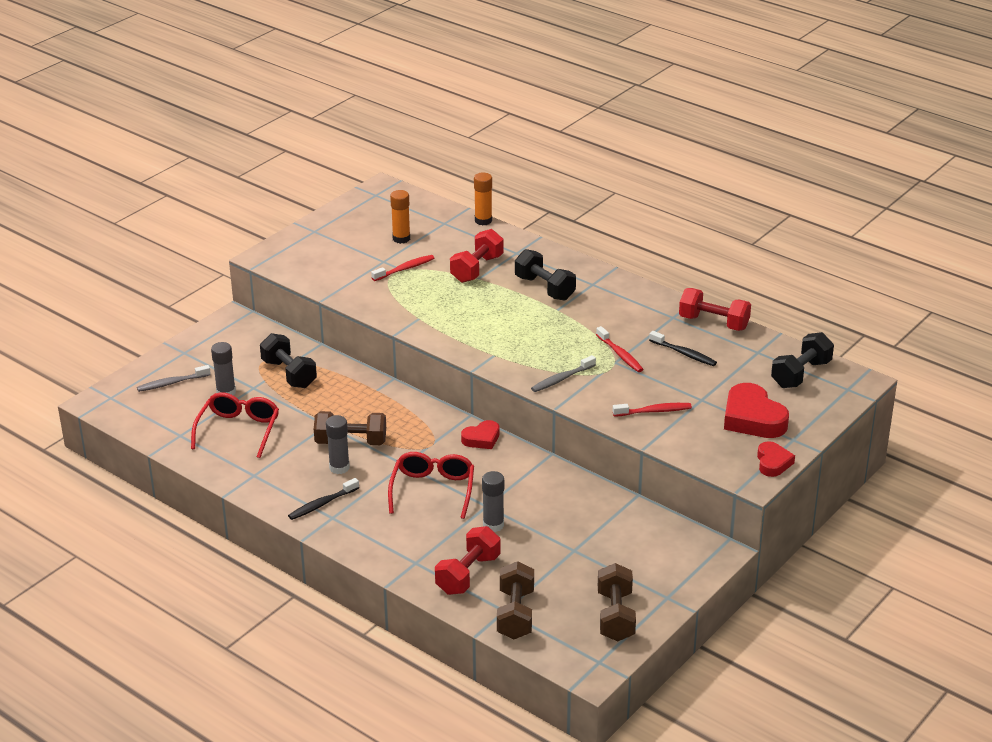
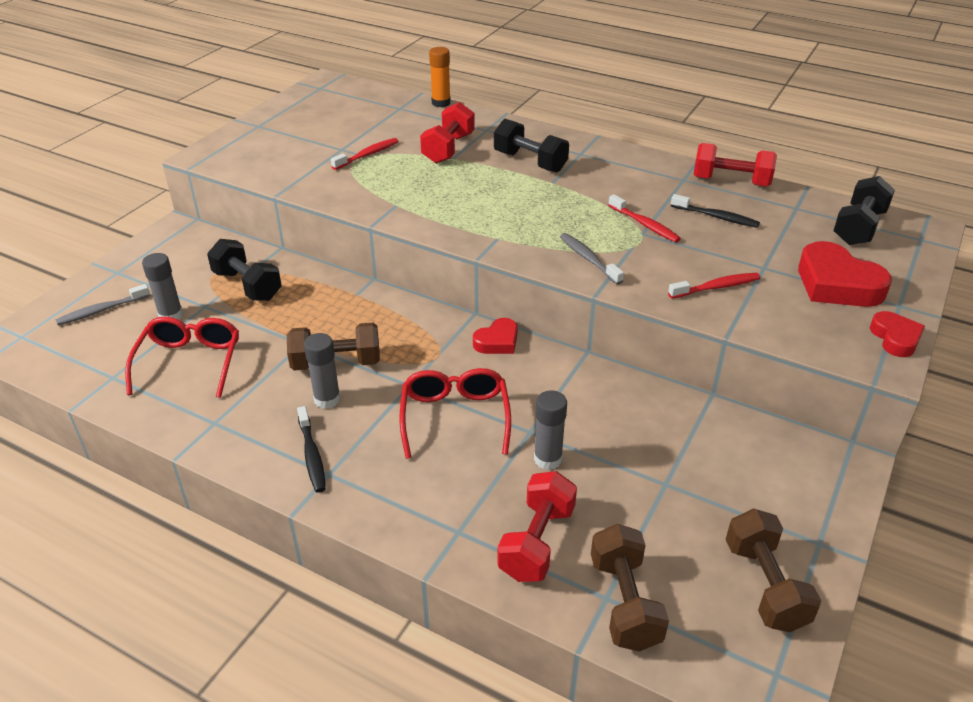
camera: 10 degrees left, 5 degrees up
black toothbrush [288,478,359,520] -> black toothbrush turned 60 degrees counterclockwise [297,406,326,493]
orange glue stick [390,190,410,244] -> none
grey toothbrush [531,355,596,392] -> grey toothbrush turned 105 degrees clockwise [560,233,624,285]

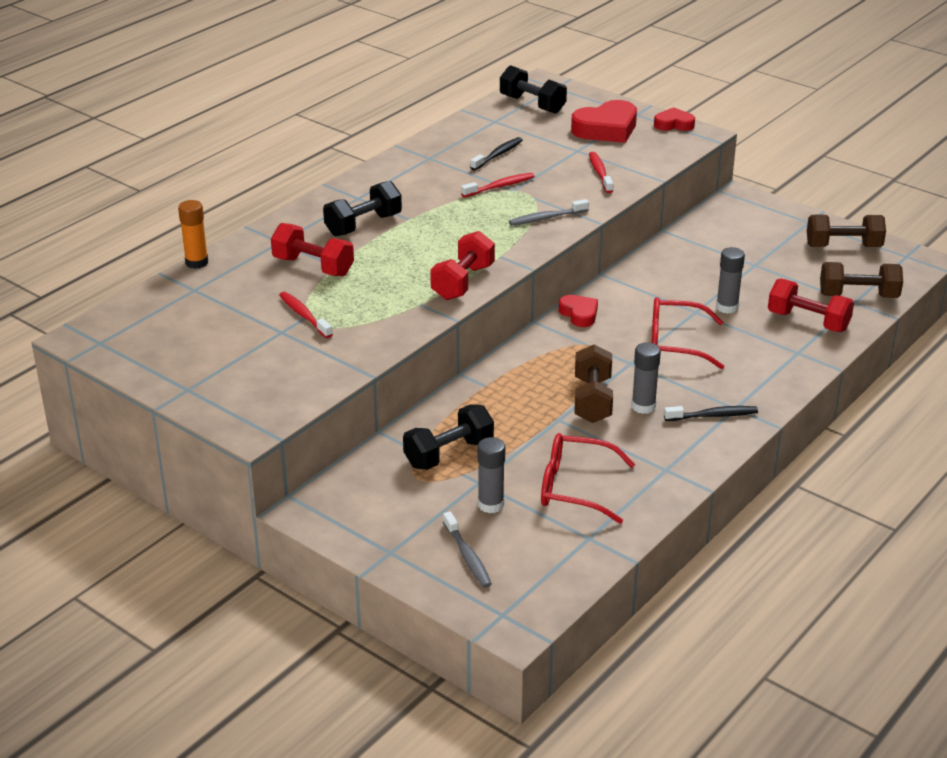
camera: 80 degrees left, 5 degrees down
red dumbbell [694,143,777,187] -> red dumbbell moved to [430,231,495,300]

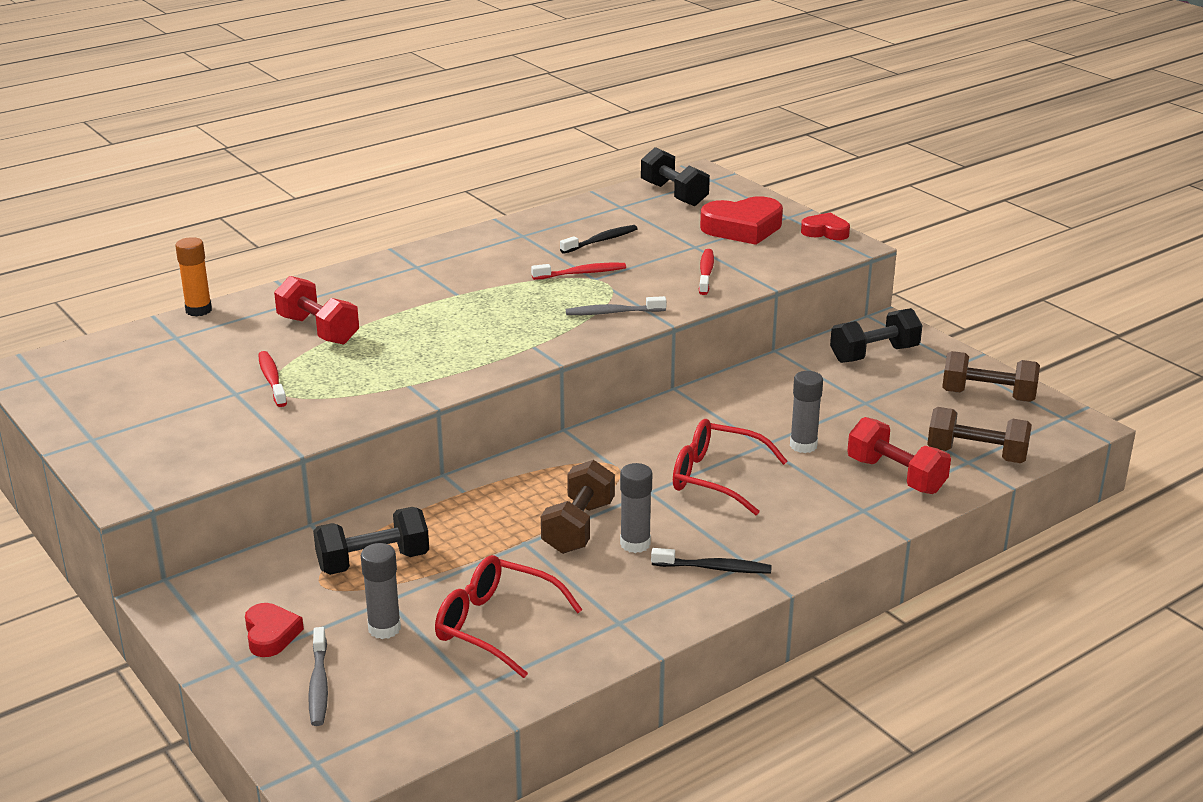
camera: 15 degrees right, 5 degrees down
black dumbbell [323,181,402,236] -> black dumbbell moved to [830,308,922,363]
red dumbbell [430,231,495,300] -> none
red heart [559,295,598,327] -> red heart moved to [245,603,304,657]

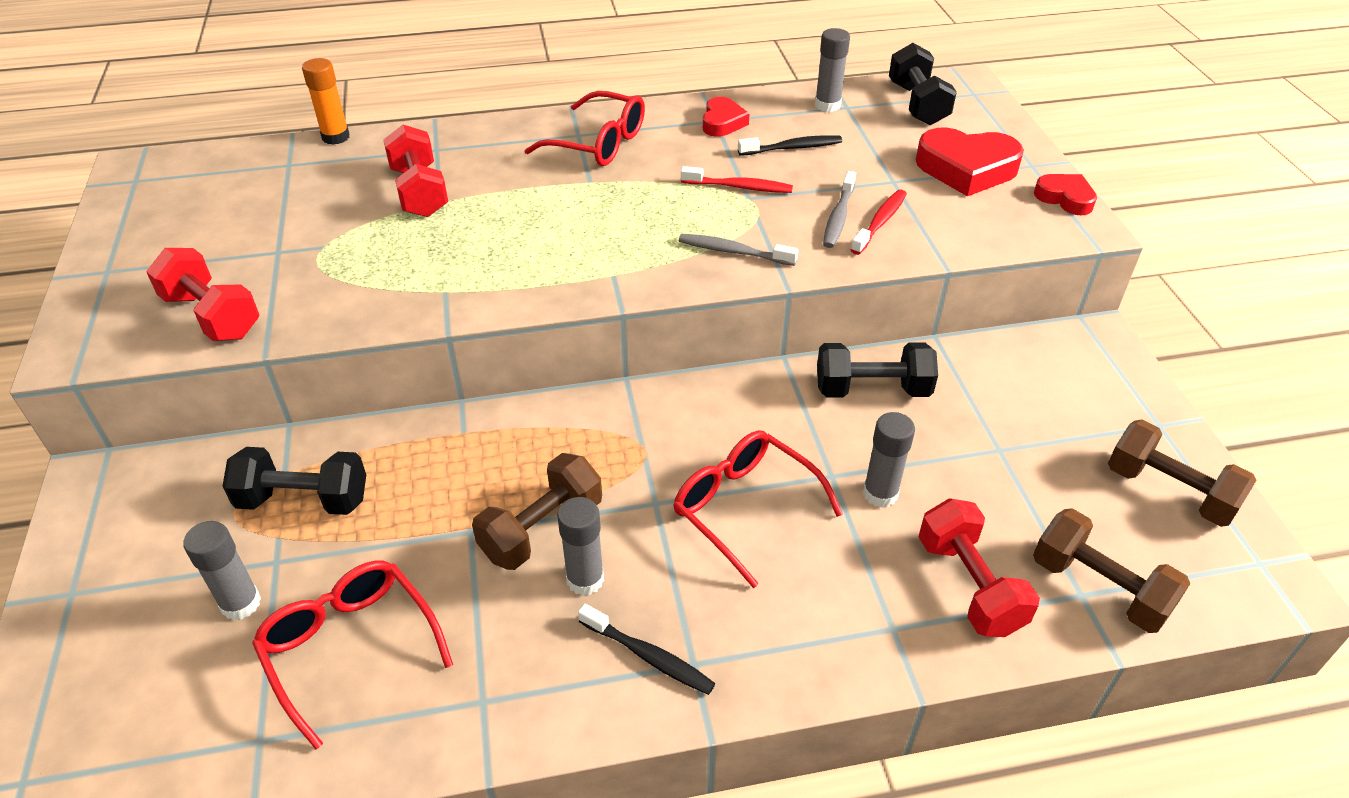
camera: 25 degrees right, 15 degrees up
red heart [245,603,304,657] -> red heart moved to [703,97,750,137]
red toothbrush [258,351,287,407] -> none
grey toothbrush [308,627,328,726] -> grey toothbrush moved to [823,171,856,248]
black dumbbell [830,308,922,363] -> black dumbbell moved to [817,342,938,397]
none -> red dumbbell [146,248,260,341]
none -> red glasses [525,91,645,166]
none -> grey glue stick [815,28,850,112]

